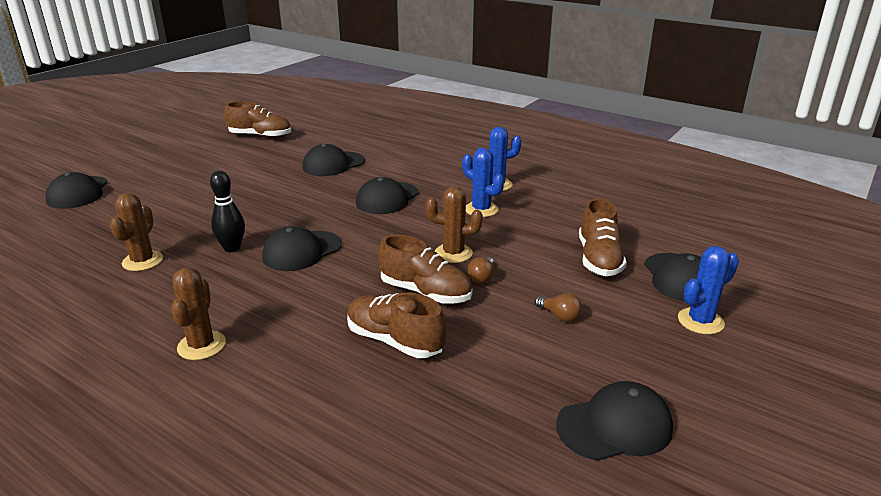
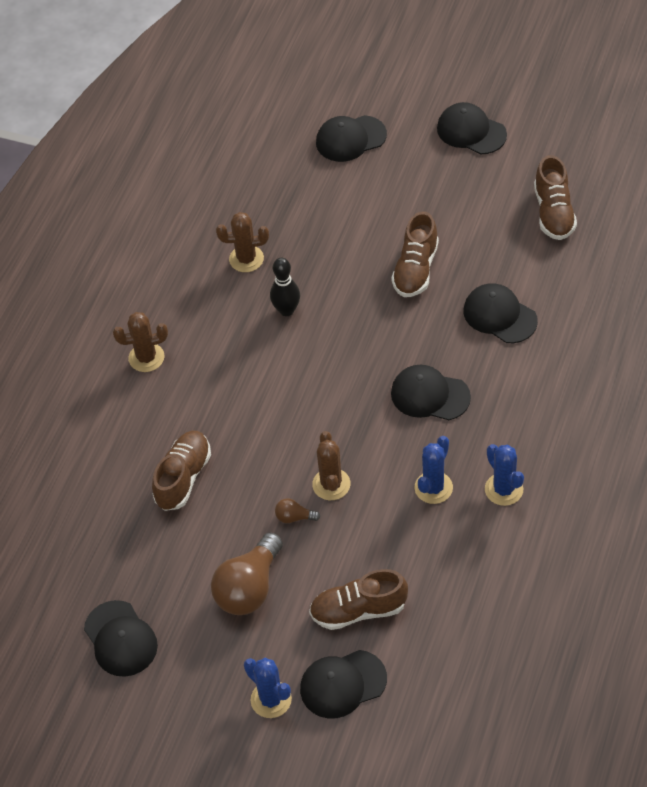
camera: 80 degrees right, 25 degrees up
black cap [262,226,342,271] -> black cap moved to [437,102,507,154]
brown shoe [378,234,472,304] -> brown shoe moved to [391,212,439,297]
brown light bulb [535,293,582,322] -> brown light bulb [211,532,283,615], size x2.23

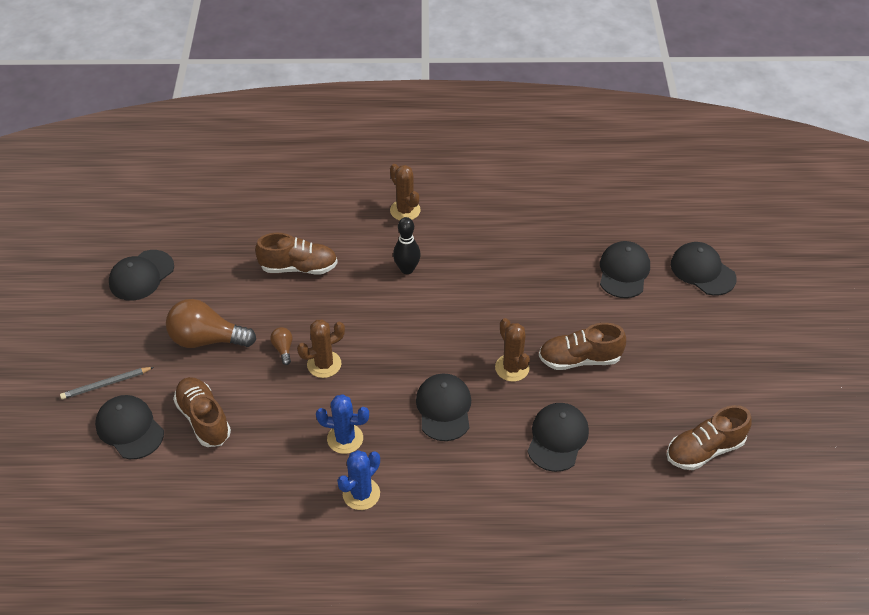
camera: 65 degrees right, 5 degrees down
brown cactus [216,212,269,272] -> brown cactus moved to [495,318,530,382]
blue cactus [244,658,292,718] -> grey pencil [60,367,154,399]
black bowling pin [270,258,300,316] -> black bowling pin moved to [393,217,421,274]
black cap [437,102,507,154] -> black cap moved to [600,241,650,298]

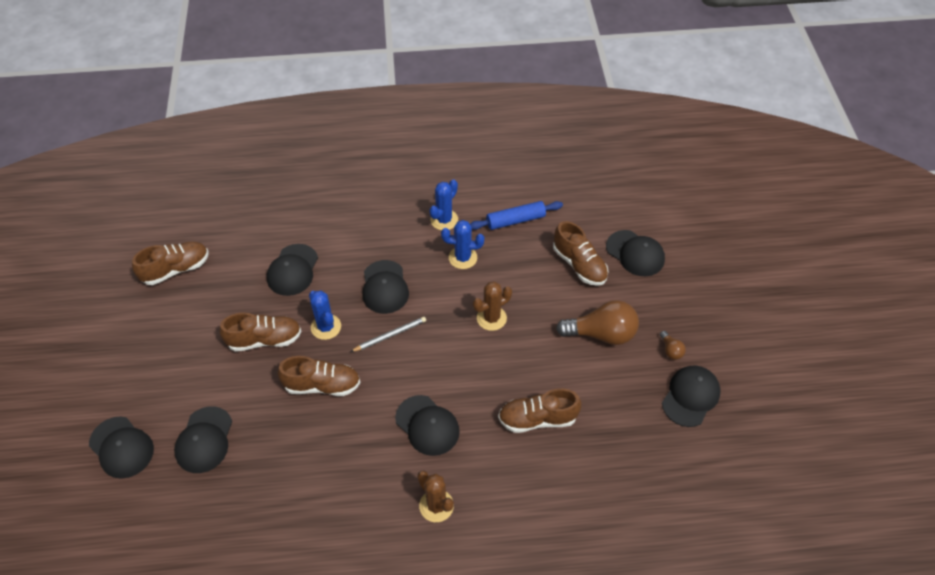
camera: 175 degrees right, 5 degrees up
grey pencil [60,367,154,399] -> grey pencil moved to [350,317,426,352]
brown light bulb [270,327,292,365] -> brown light bulb moved to [660,331,686,360]
black bowling pin [393,217,421,274] -> black cap [395,395,460,456]
brown cactus [495,318,530,382] -> blue cactus [309,291,341,340]
none -> brown shoe [277,356,360,396]
none -> blue rolling pin [470,201,563,230]

